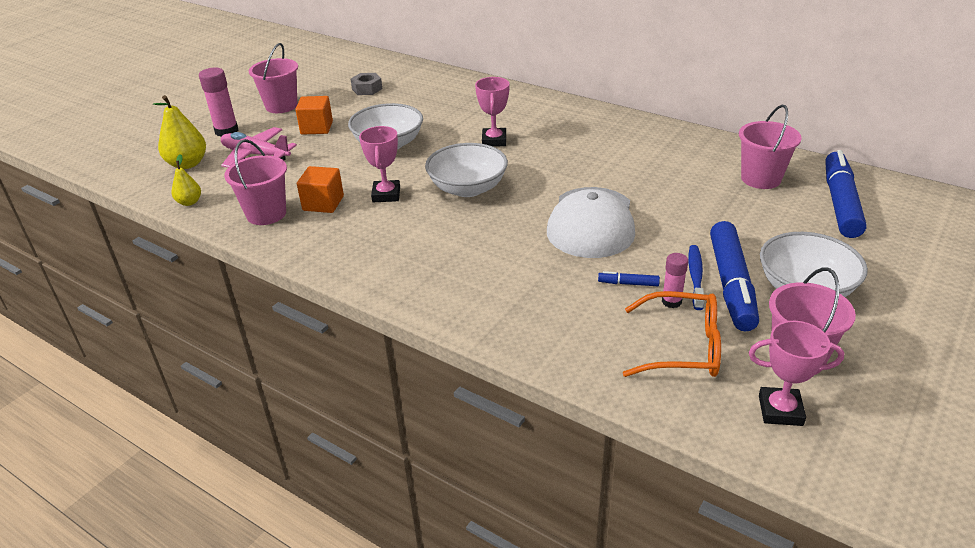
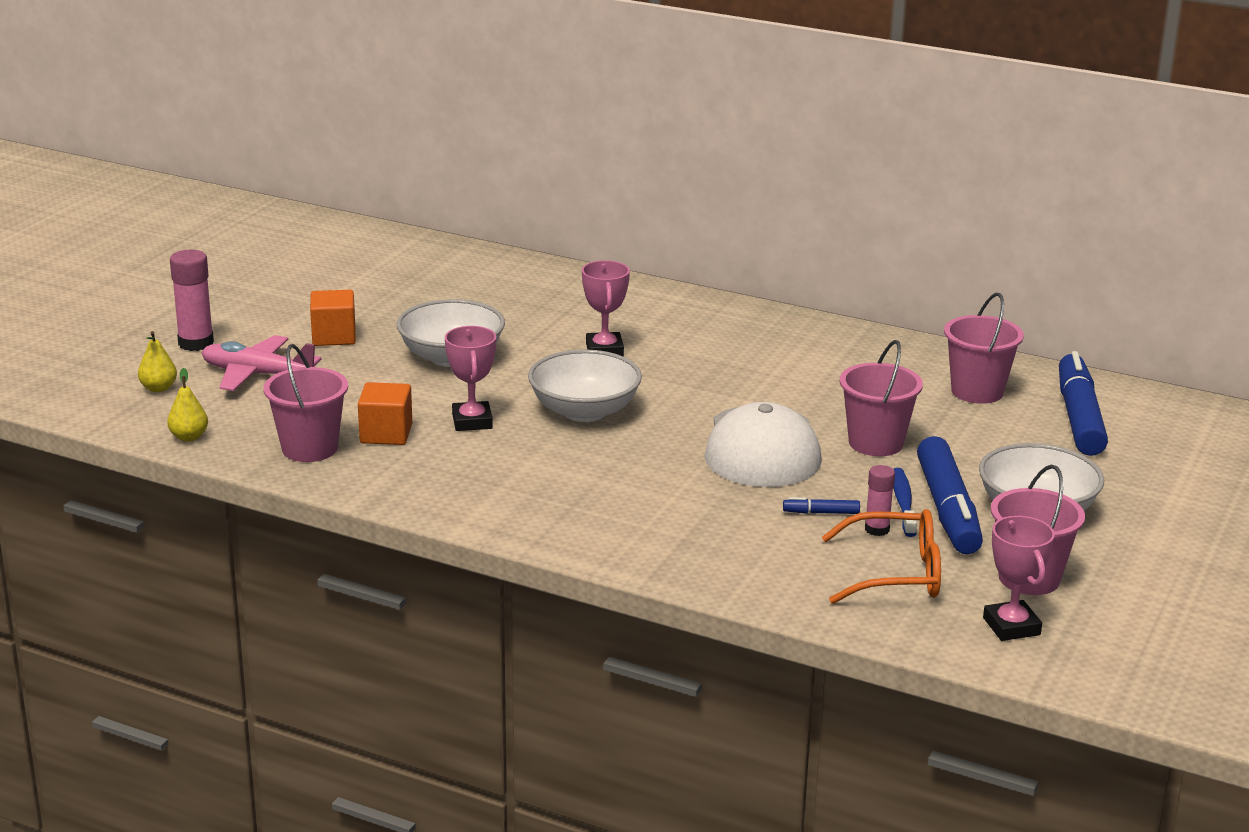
camera: 10 degrees left, 10 degrees down
yellow pear [153,95,206,169] -> yellow pear [138,331,177,392], size x0.58
pink bucket [249,43,298,113] -> pink bucket moved to [840,340,923,456]
grey nut [351,73,382,95] -> none
pink trophy [748,321,844,426] -> pink trophy turned 75 degrees clockwise [983,516,1055,641]

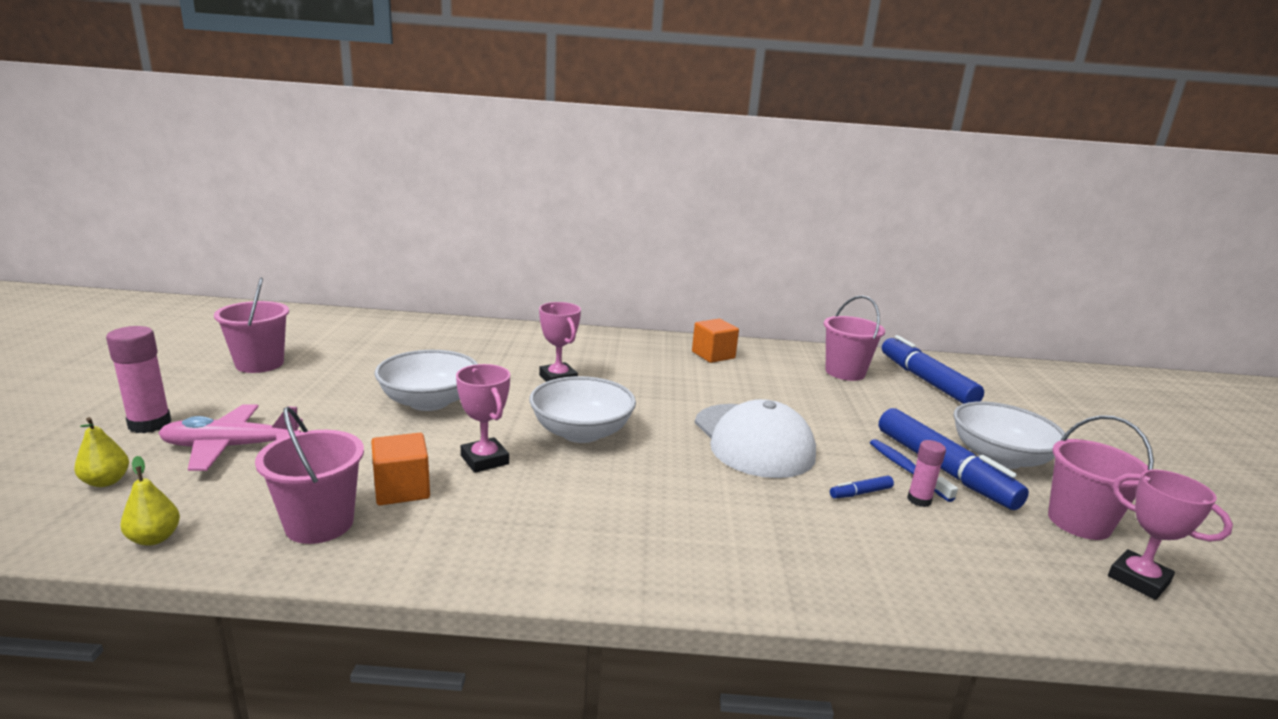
camera: 25 degrees left, 5 degrees down
orange cube [310,290,356,346] -> orange cube moved to [692,319,739,363]
orange glasses [822,509,941,604] -> none
pink bucket [840,340,923,456] -> pink bucket moved to [214,278,289,373]

